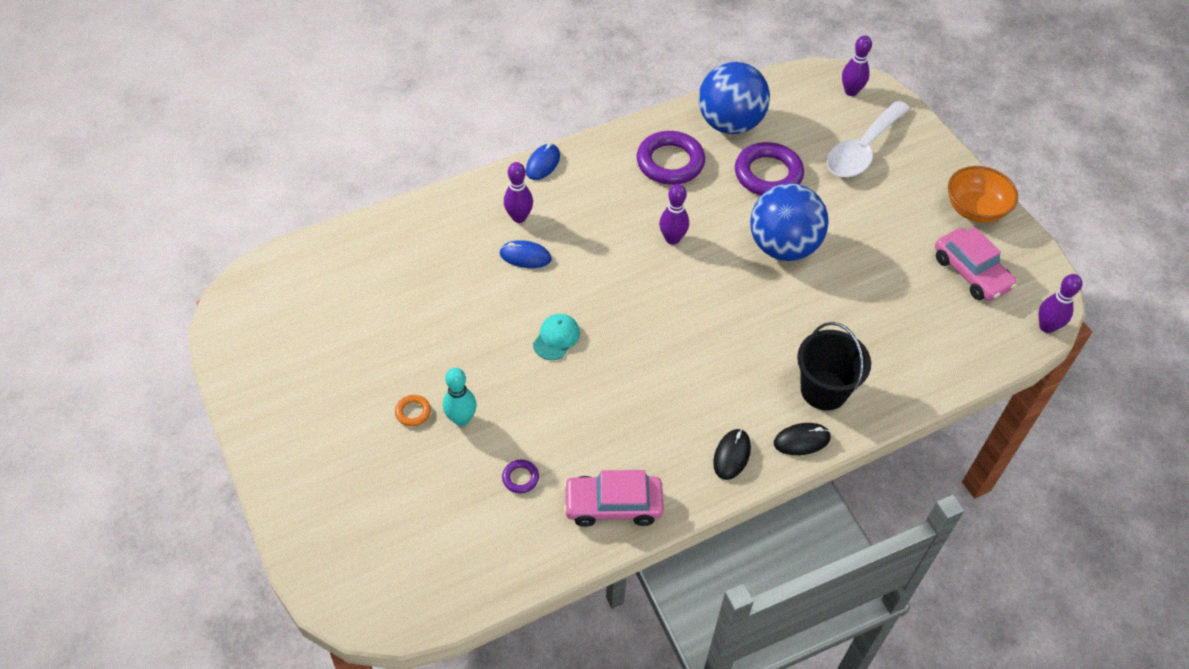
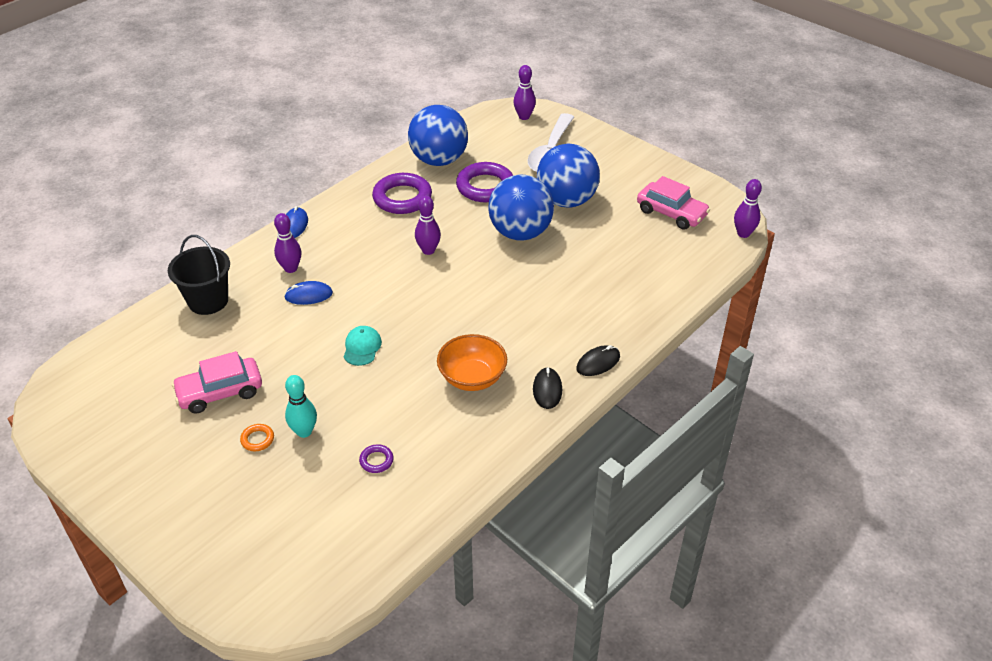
camera: 20 degrees left, 10 degrees down
pink car [563,470,664,527] -> pink car moved to [172,351,262,414]
black bucket [797,322,871,410] -> black bucket moved to [168,235,230,315]
orange bowl [948,166,1018,223] -> orange bowl moved to [437,334,507,391]
none -> blue ball [537,144,600,208]

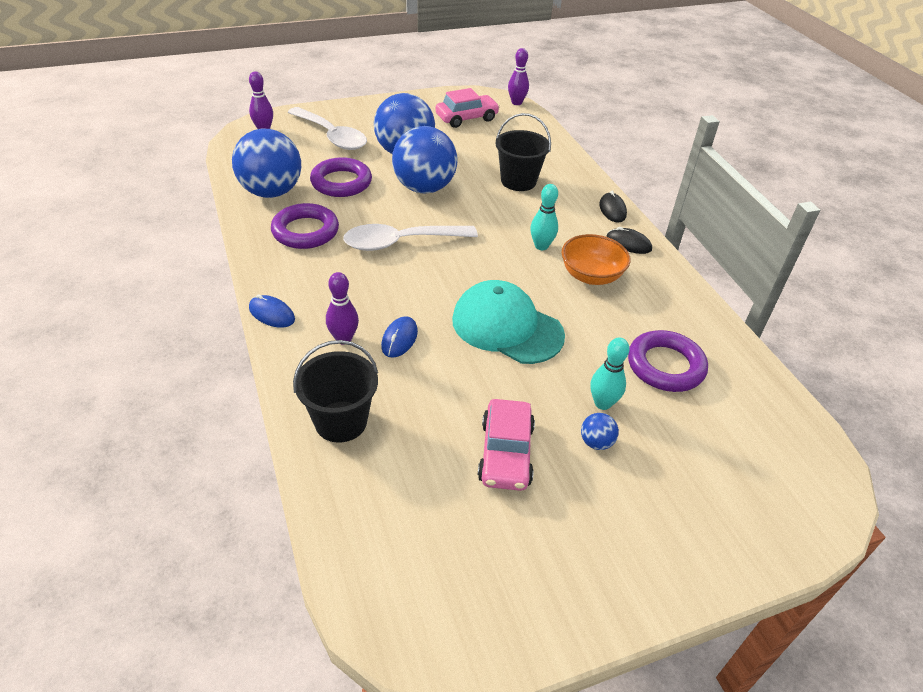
camera: 65 degrees left, 0 degrees up
orange ring [240,424,274,451] -> blue ball [581,413,619,450]
turquoise cap [344,326,382,366] -> turquoise cap [452,280,565,364], size x2.16
purple ring [359,444,394,473] -> purple ring [628,330,708,392], size x2.26
purple bowling pin [415,196,441,255] -> white spoon [343,224,478,251]
none -> black bucket [495,113,551,191]
none -> turquoise bowling pin [530,184,558,250]

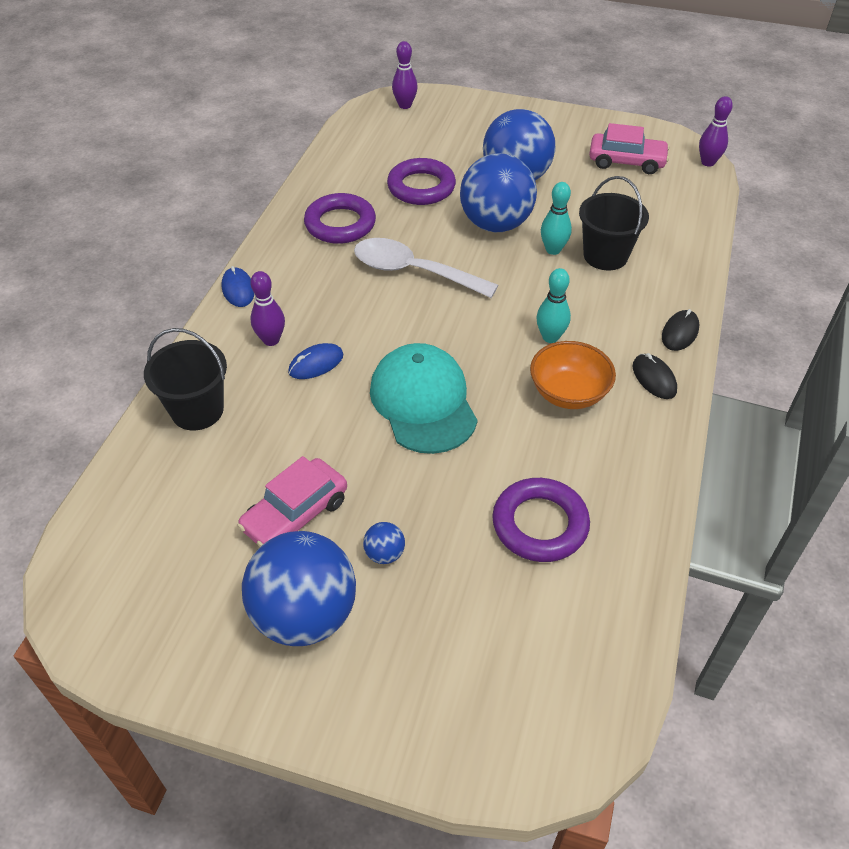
camera: 40 degrees right, 5 degrees up
blue ball [232,129,301,198] -> blue ball moved to [242,531,356,646]
white spoon [288,107,367,150] -> none
turquoise bowling pin [590,337,630,410] -> turquoise bowling pin moved to [541,182,572,255]

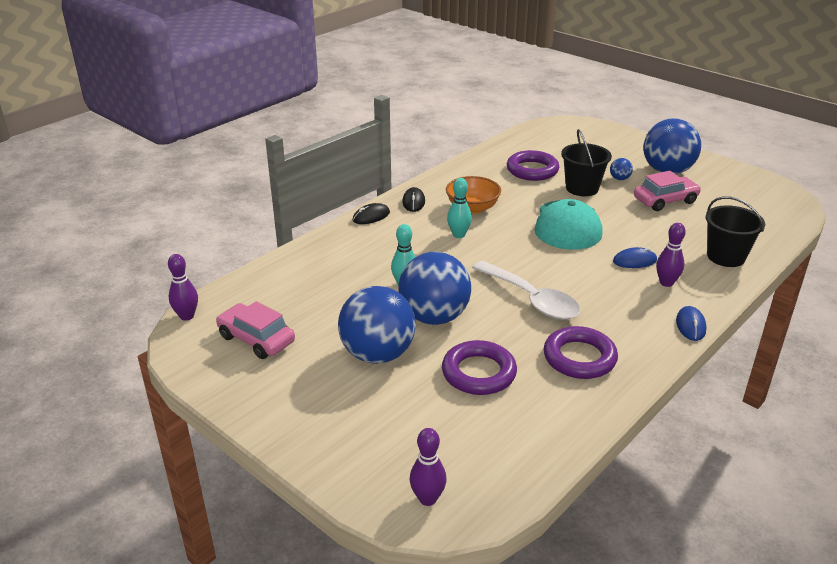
camera: 155 degrees left, 15 degrees down
black bucket [579,176,649,270] -> black bucket moved to [561,129,612,196]

